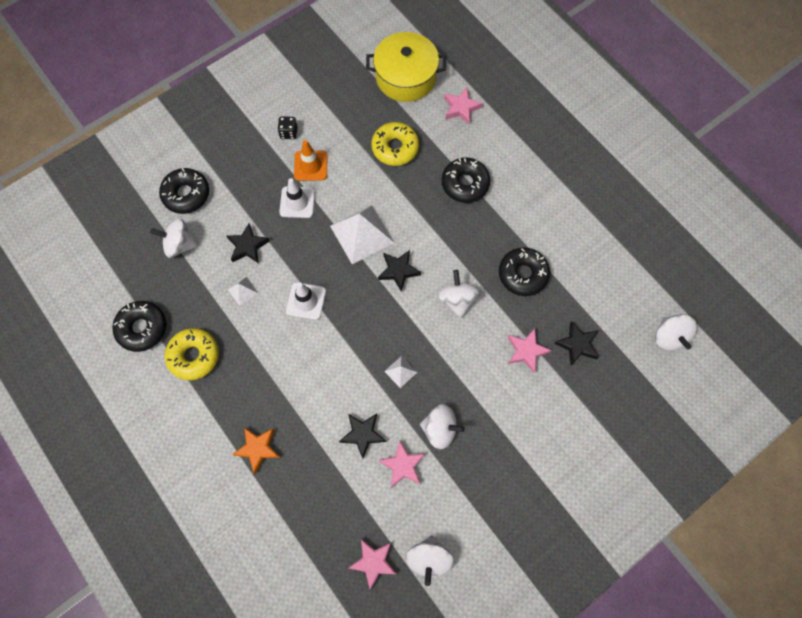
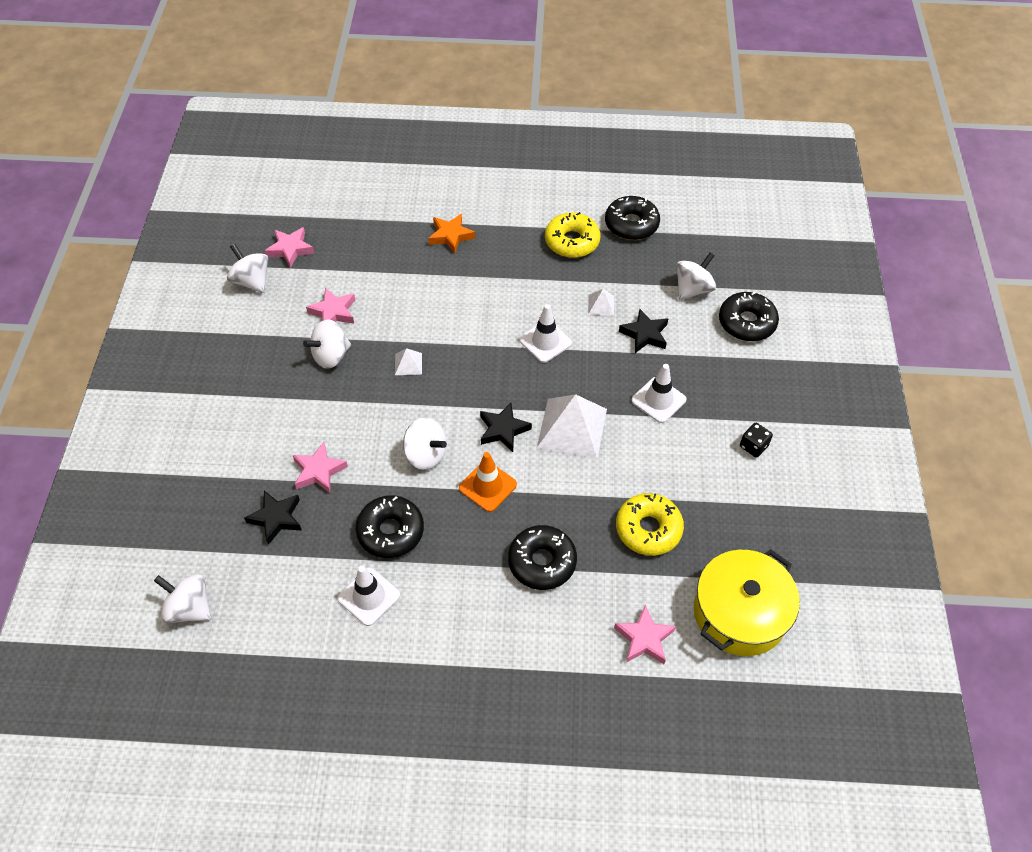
camera: 130 degrees right, 15 degrees down
orange traffic cone [294,140,327,181] -> orange traffic cone moved to [459,452,517,512]
black star [339,413,386,458] -> none
none -> white traffic cone [338,566,400,626]

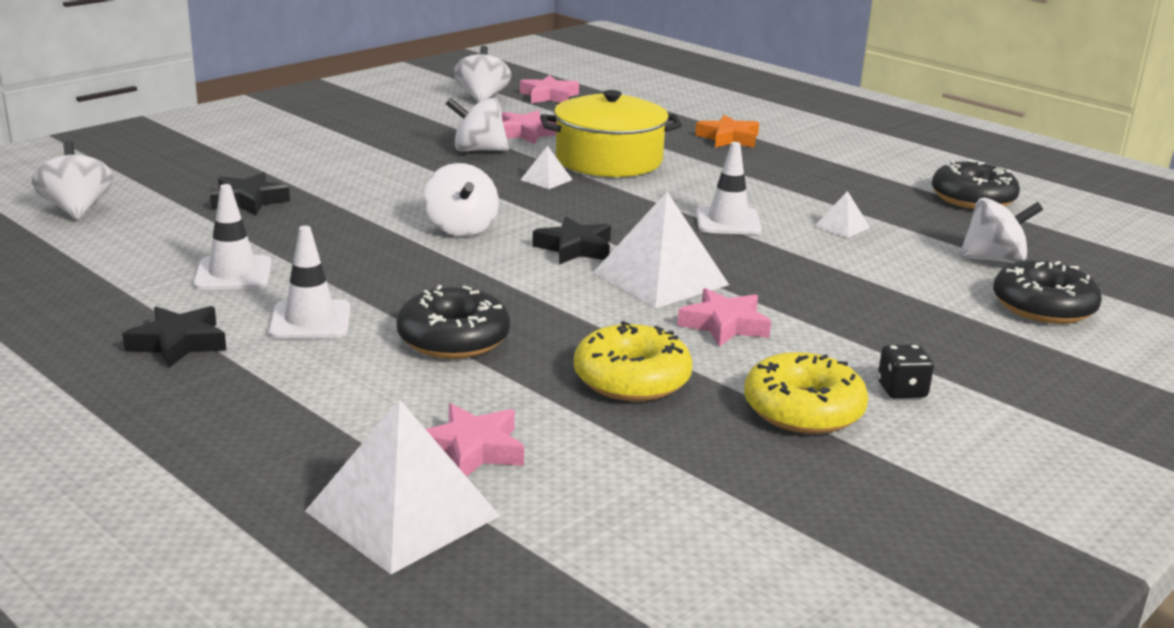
camera: 40 degrees right, 30 degrees down
pink star [293,442,348,493] -> pink star moved to [677,288,771,347]
black donut [356,495,424,558] -> none
orange traffic cone [459,452,517,512] -> none
yellow donut [545,212,601,258] -> yellow donut moved to [744,352,868,434]
black star [619,309,668,353] -> black star moved to [122,306,226,368]
white traffic cone [631,364,686,423] -> white traffic cone moved to [269,226,351,339]
yellow pot [694,549,800,656] -> yellow pot moved to [540,90,682,177]
none -> white pyramid [305,399,500,574]

